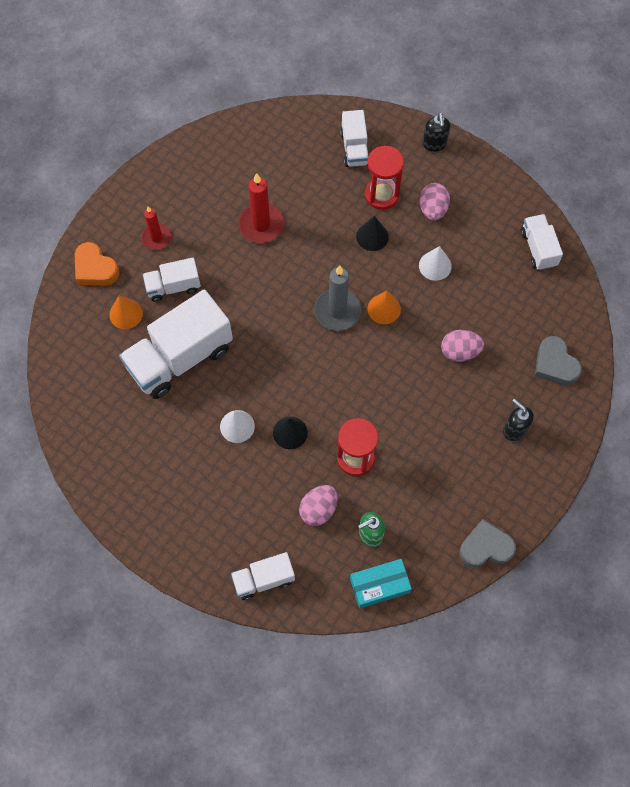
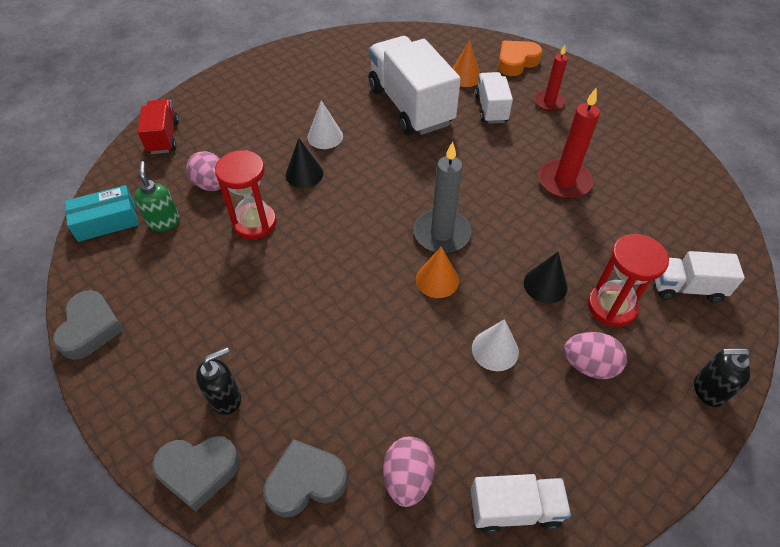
camera: 100 degrees right, 15 degrees down
white truck [231,552,295,600] -> red truck [137,99,179,154]
turquoise box [350,559,412,608] -> turquoise box turned 75 degrees clockwise [65,185,139,242]
pink egg [441,330,484,362] -> pink egg moved to [383,437,435,507]
none -> grey heart [152,436,240,512]

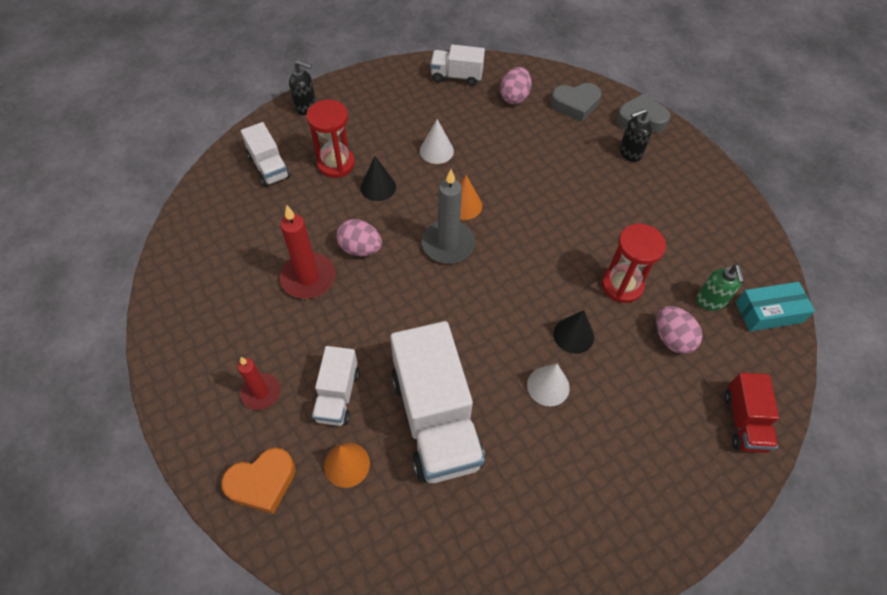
camera: 170 degrees left, 5 degrees up
grey heart [53,290,124,360] -> none
pink egg [564,332,627,379] -> pink egg moved to [336,219,382,256]
white truck [655,251,745,303] -> white truck turned 45 degrees clockwise [241,122,290,187]

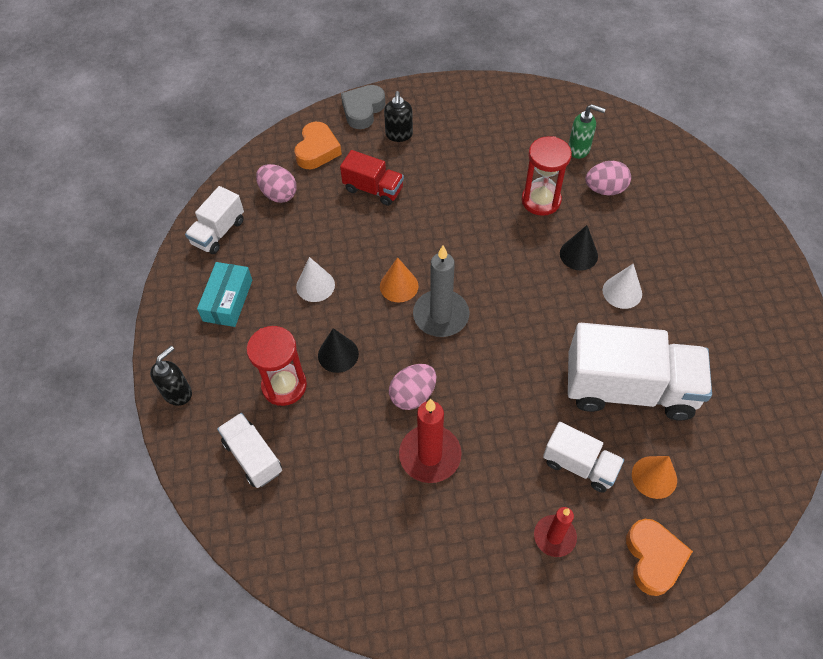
camera: 65 degrees left, 0 degrees up
white truck [241,122,290,187] -> white truck turned 120 degrees counterclockwise [217,413,282,488]
grey heart [551,83,602,122] -> orange heart [294,122,342,169]
red truck [724,373,779,453] -> red truck moved to [340,150,404,206]
turquoise box [736,282,815,331] -> turquoise box moved to [197,262,252,327]

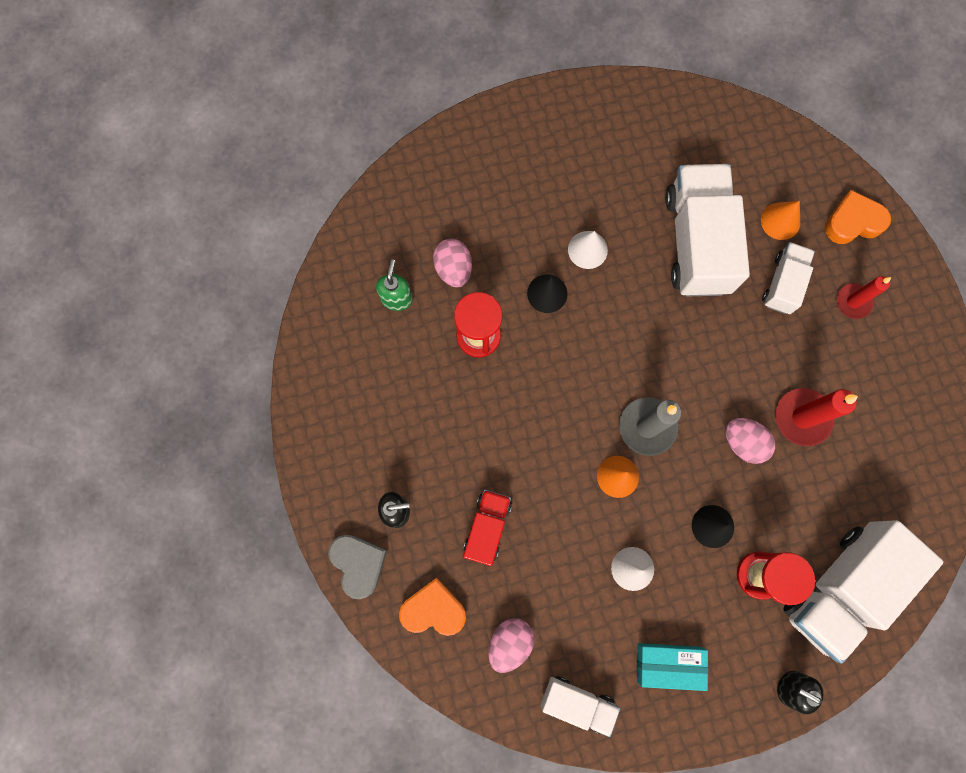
camera: 100 degrees left, 20 degrees up
white truck [217,413,282,488] -> white truck [783,520,943,664], size x1.90
grey heart [341,85,385,129] -> grey heart turned 135 degrees counterclockwise [328,535,387,599]

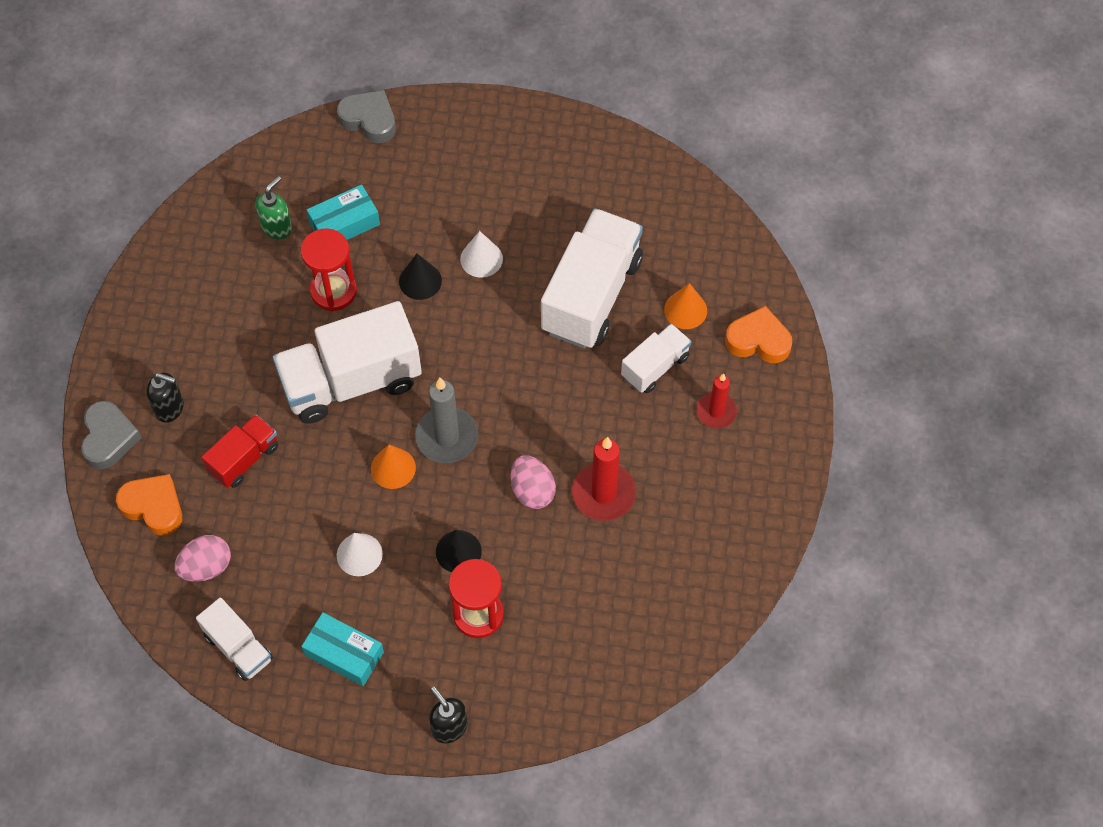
camera: 25 degrees right, 15 degrees down
pink egg [433,239,472,287] -> turquoise box [307,185,380,240]
white truck [783,520,943,664] -> white truck moved to [273,301,422,424]
none -> grey heart [337,90,396,143]

